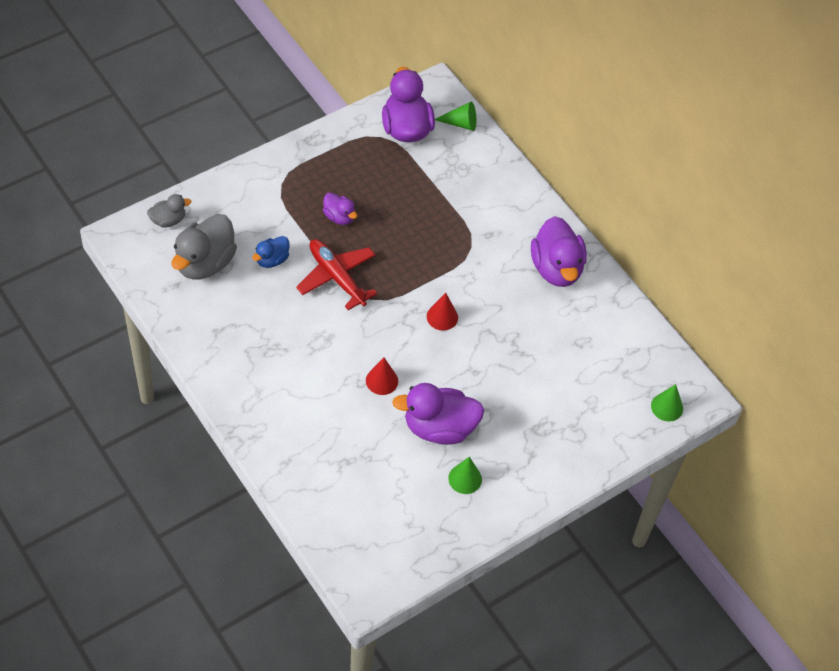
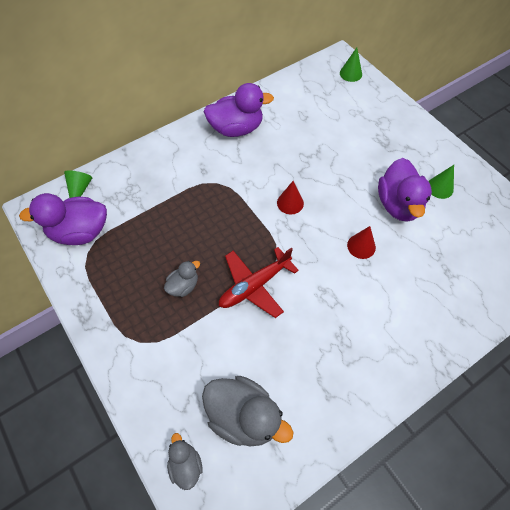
camera: 85 degrees left, 5 degrees up
blue duck [252,236,290,268] -> none
purple duck [323,192,357,225] -> grey duck [164,261,200,297]

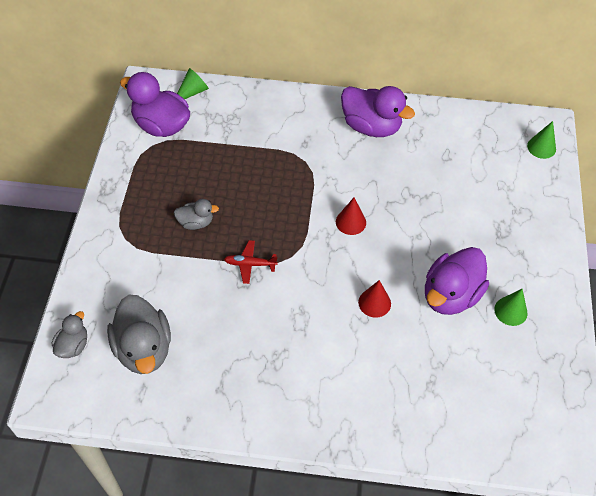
camera: 40 degrees right, 5 degrees down
red plane [219,247,299,318] -> red plane [224,240,278,284], size x0.56

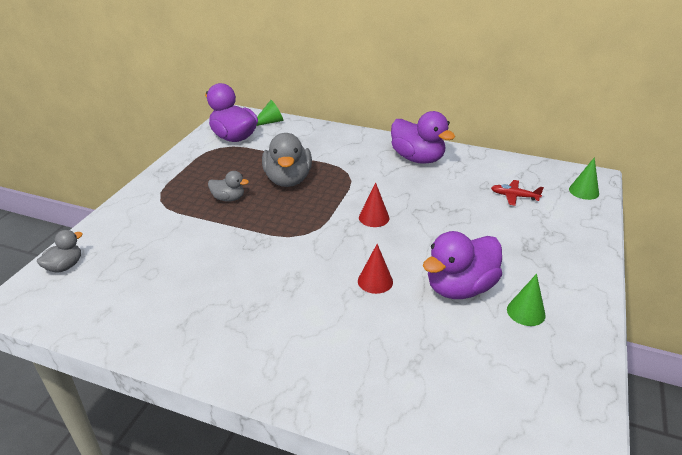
camera: 15 degrees right, 20 degrees down
grey duck [107,295,171,374] -> grey duck moved to [262,133,312,187]
red plane [224,240,278,284] -> red plane moved to [491,180,544,206]

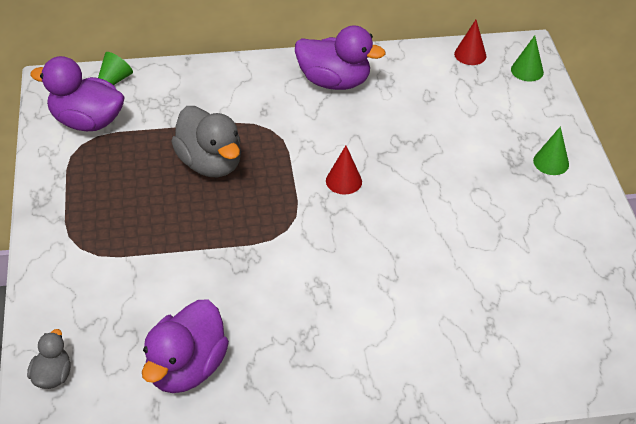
camera: 30 degrees left, 10 degrees up
grey duck [208,171,249,202] -> none
red cone [358,244,393,294] -> red cone moved to [454,20,486,65]
purple duck [423,231,502,299] -> purple duck moved to [142,300,229,393]
red plane [491,180,544,206] -> none
green cone [507,274,546,326] -> green cone moved to [533,126,569,175]

